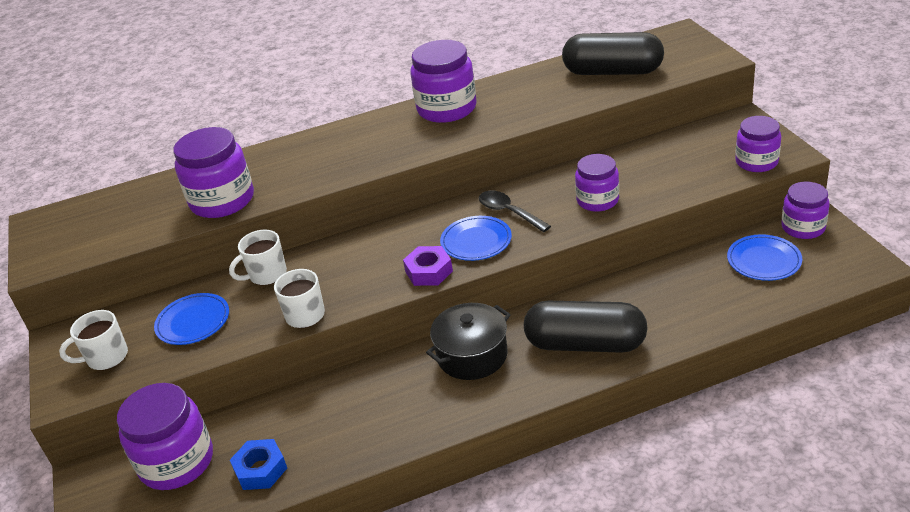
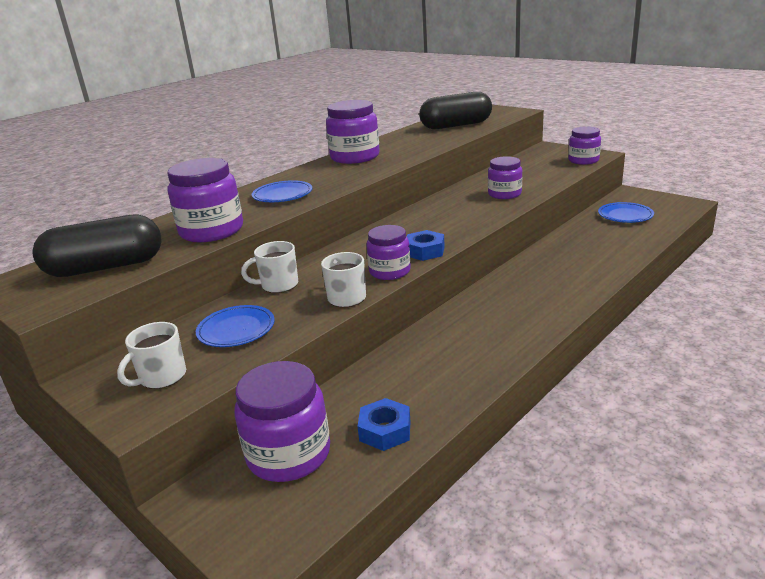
camera: 30 degrees left, 10 degrees down
white mug [229,230,287,285] -> white mug turned 45 degrees clockwise [241,241,298,293]
purple nut [403,246,453,286] -> blue nut [407,230,445,261]
black pot [426,303,511,380] -> none
blue plate [440,216,512,261] -> blue plate moved to [252,180,312,202]
black spoon [479,191,551,232] -> none
black capsule [524,301,648,353] -> black capsule moved to [32,215,162,277]
purple jar [781,182,830,239] -> purple jar moved to [366,225,411,280]

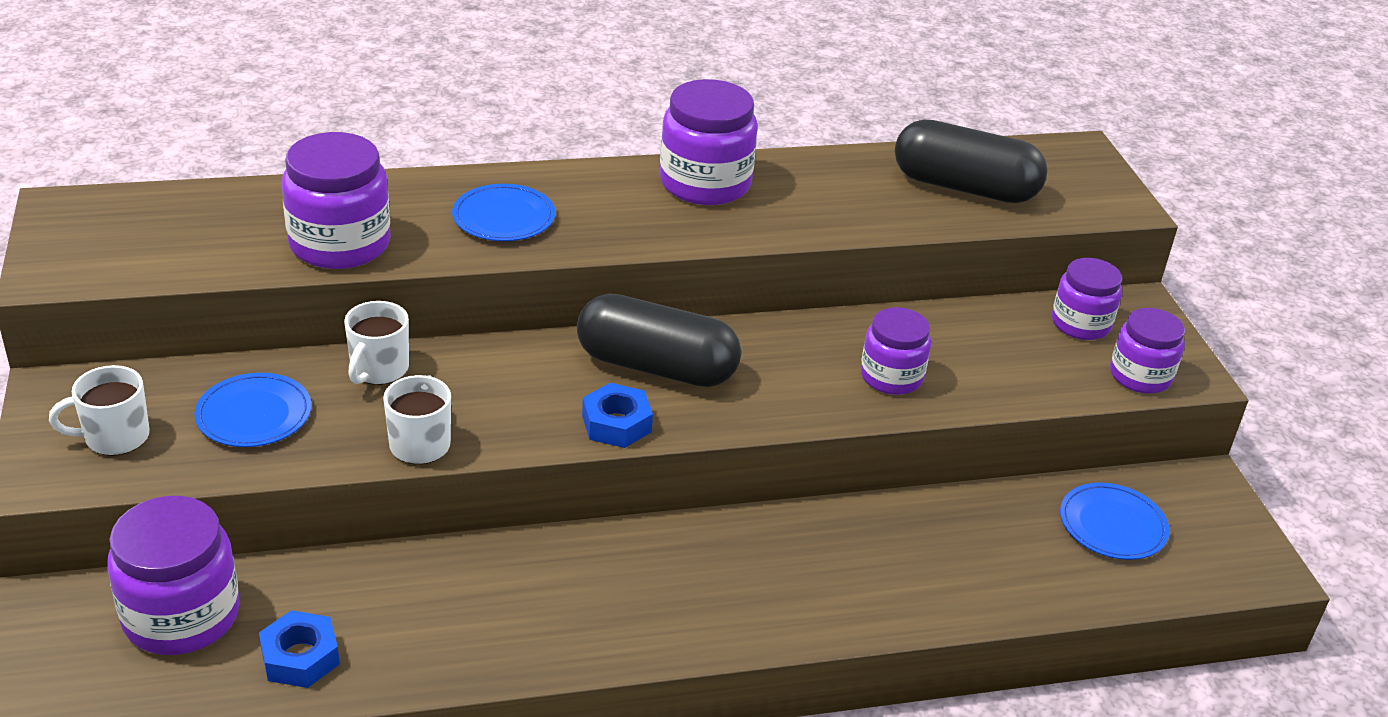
camera: 30 degrees right, 10 degrees up
black capsule [32,215,162,277] -> black capsule moved to [577,294,741,387]
white mug [241,241,298,293] -> white mug turned 90 degrees counterclockwise [344,301,409,385]
purple jar [366,225,411,280] -> purple jar moved to [1052,258,1122,340]

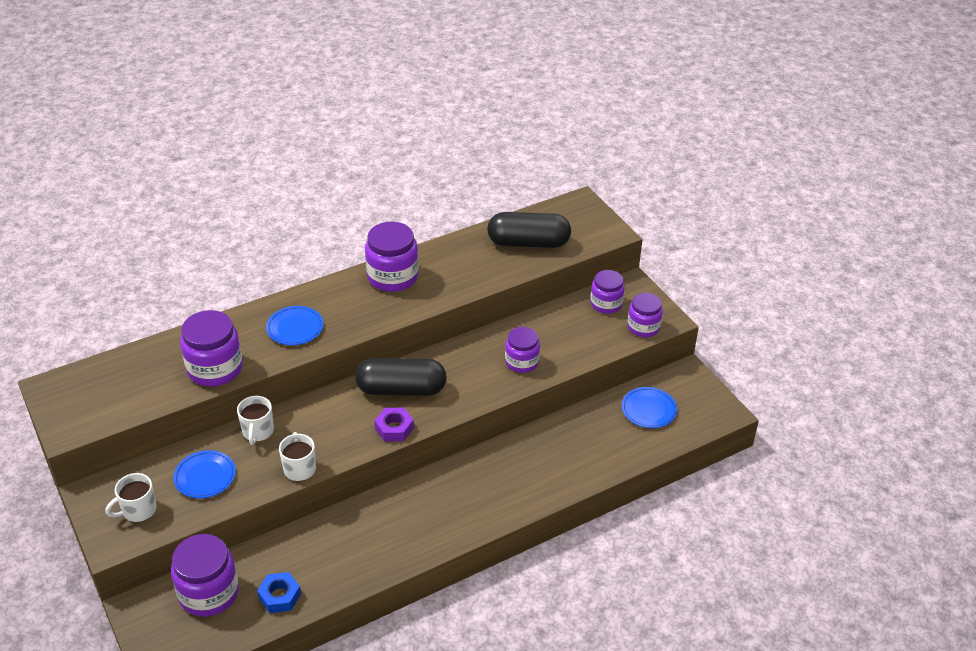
camera: 15 degrees left, 5 degrees up
blue nut [582,383,653,448] -> purple nut [374,408,414,442]

